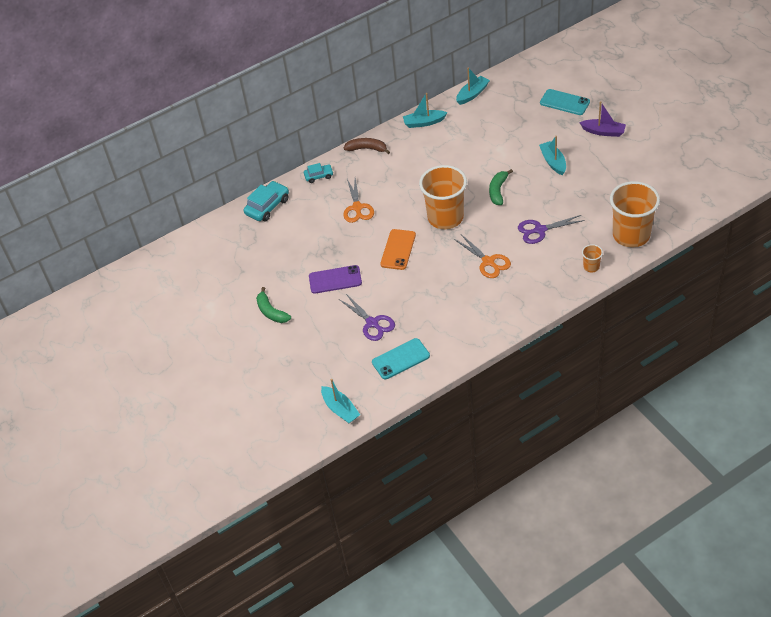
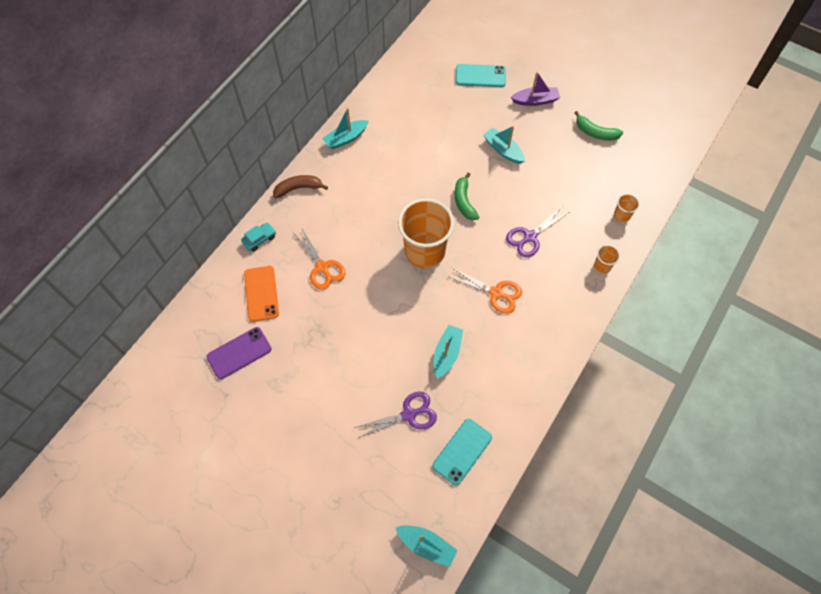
camera: 30 degrees left, 15 degrees up
turquoise car [243,181,289,222] -> none
green banana [256,287,291,323] -> green banana moved to [574,111,623,141]
purple phone [309,265,362,294] -> purple phone moved to [207,327,272,379]
purple scissors [339,294,395,341] -> purple scissors turned 45 degrees counterclockwise [354,391,437,438]
orange phone [380,229,416,270] -> orange phone moved to [244,266,279,322]
turquoise boat [456,67,490,105] -> turquoise boat moved to [434,325,463,379]
orange cup [610,181,660,247] -> orange cup [614,194,640,222], size x0.42

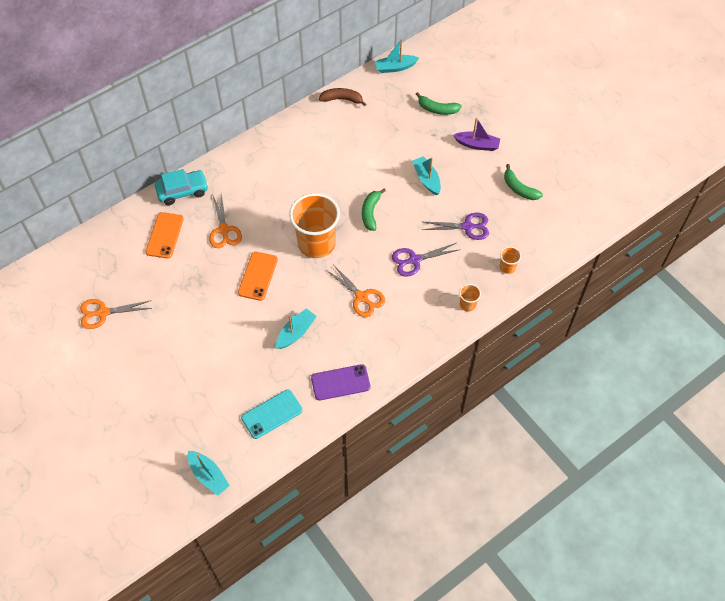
camera: 20 degrees right, 5 degrees down
purple phone [207,327,272,379] -> purple phone moved to [311,364,370,401]
turquoise car [241,223,276,251] -> turquoise car [155,169,208,205], size x1.68
brown banana [273,175,328,198] -> brown banana moved to [319,88,366,106]
turquoise boat [322,108,369,149] -> turquoise boat moved to [375,39,419,73]
purple scissors [354,391,437,438] -> purple scissors moved to [423,213,489,240]
turquoise phone [456,64,506,87] -> green banana [416,92,462,115]
none -> orange scissors [80,299,152,329]
none -> orange phone [238,252,278,301]

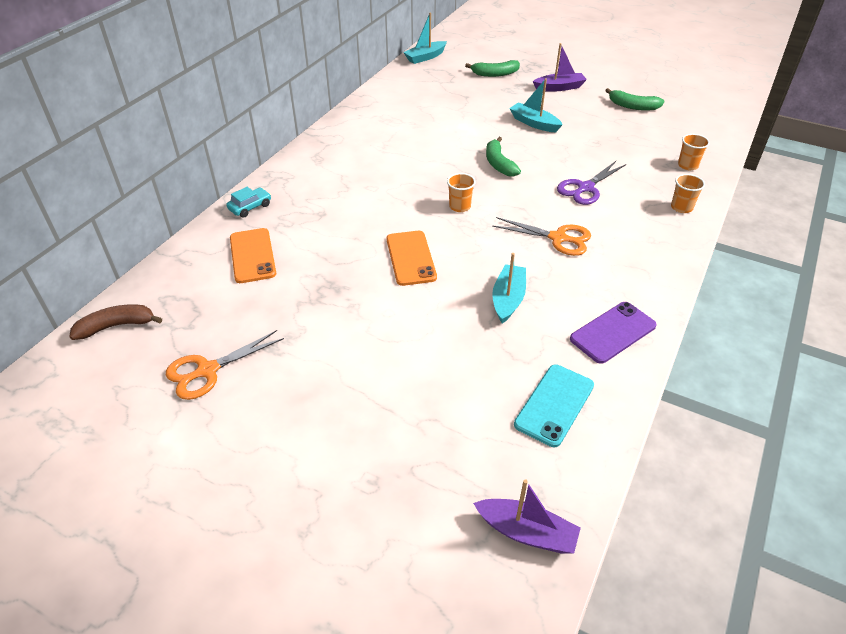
camera: 25 degrees left, 15 degrees down
turquoise car [155,169,208,205] -> turquoise car [227,187,271,218], size x0.59
turquoise boat [188,451,230,496] -> purple boat [473,479,581,554]
orange scissors [209,194,242,248] -> none
orange cup [289,193,340,258] -> orange cup [447,173,476,212], size x0.42
brown banana [319,88,366,106] -> brown banana moved to [69,304,162,340]
purple scissors [423,213,489,240] -> none

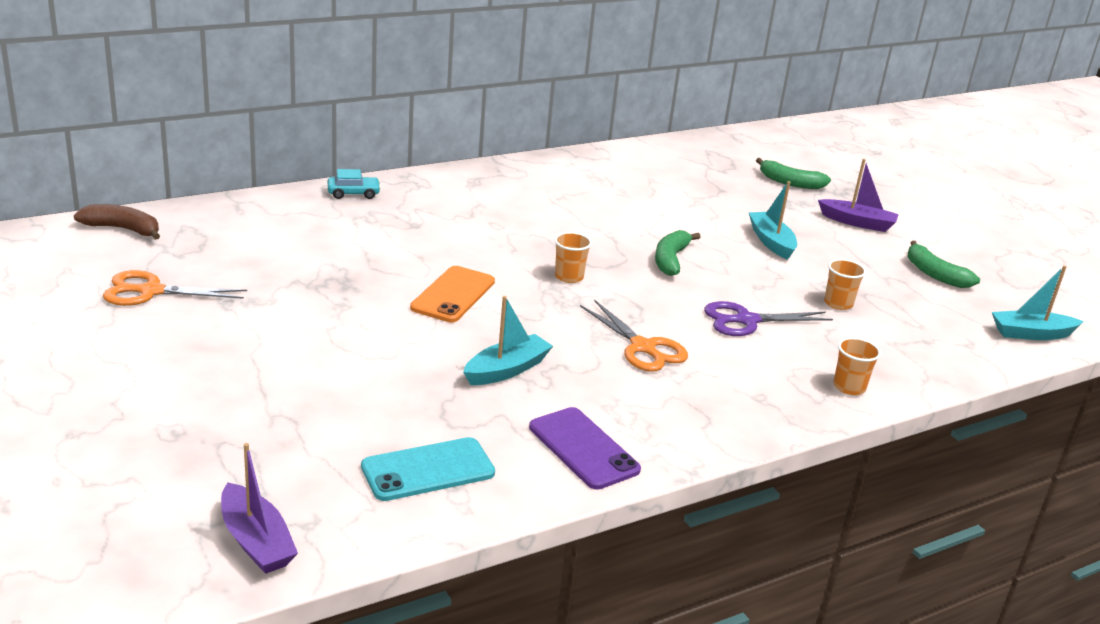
camera: 30 degrees right, 15 degrees down
orange phone [230,228,276,283] -> none
turquoise boat [403,13,447,64] -> turquoise boat moved to [992,265,1084,340]
purple phone [570,302,657,364] -> purple phone turned 60 degrees clockwise [529,407,641,490]
orange cup [678,134,710,170] -> orange cup moved to [824,259,866,310]

